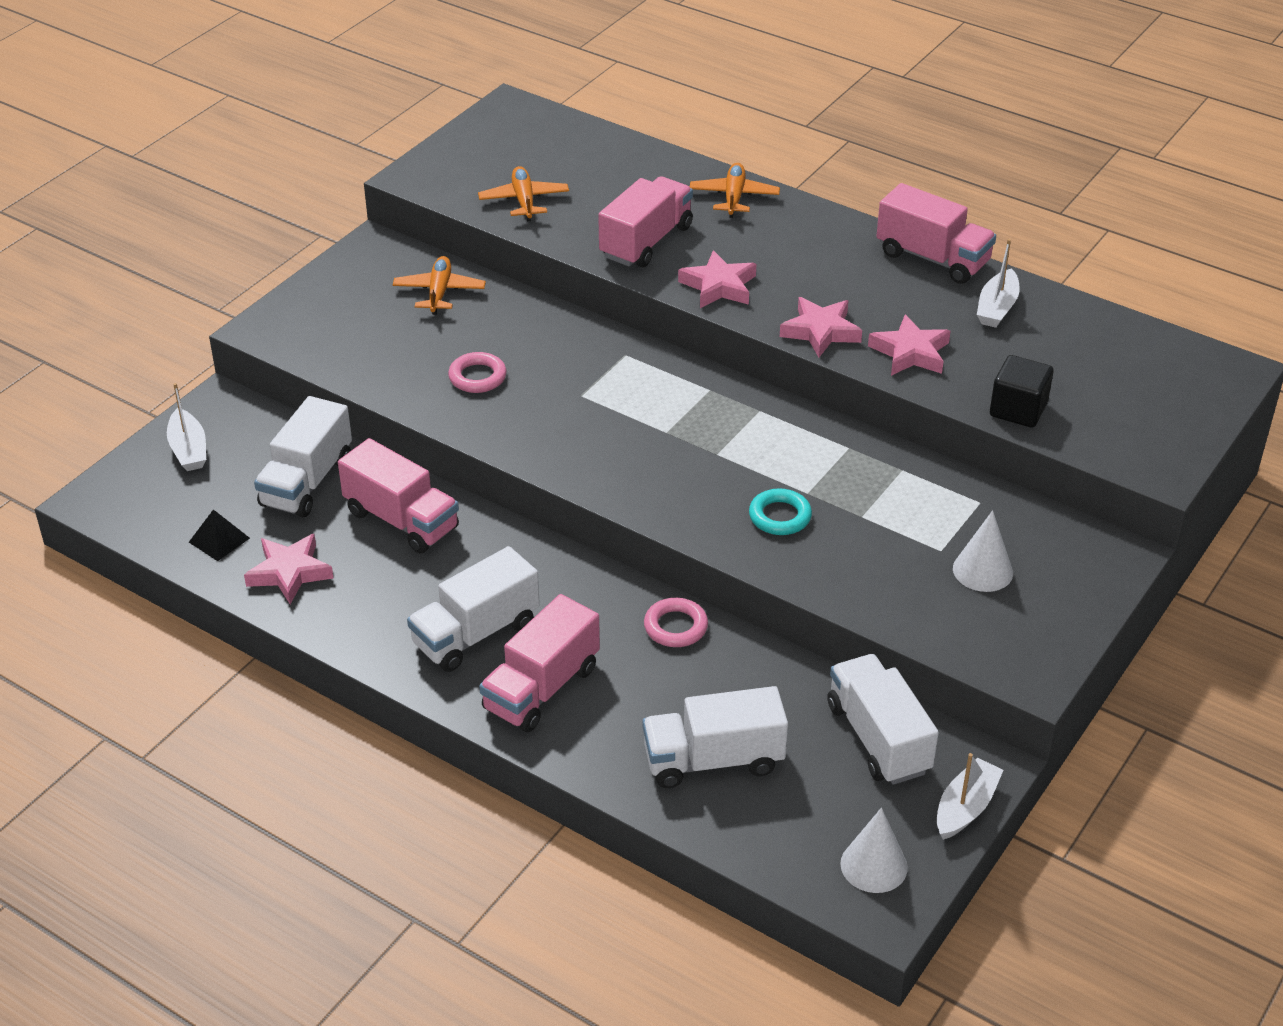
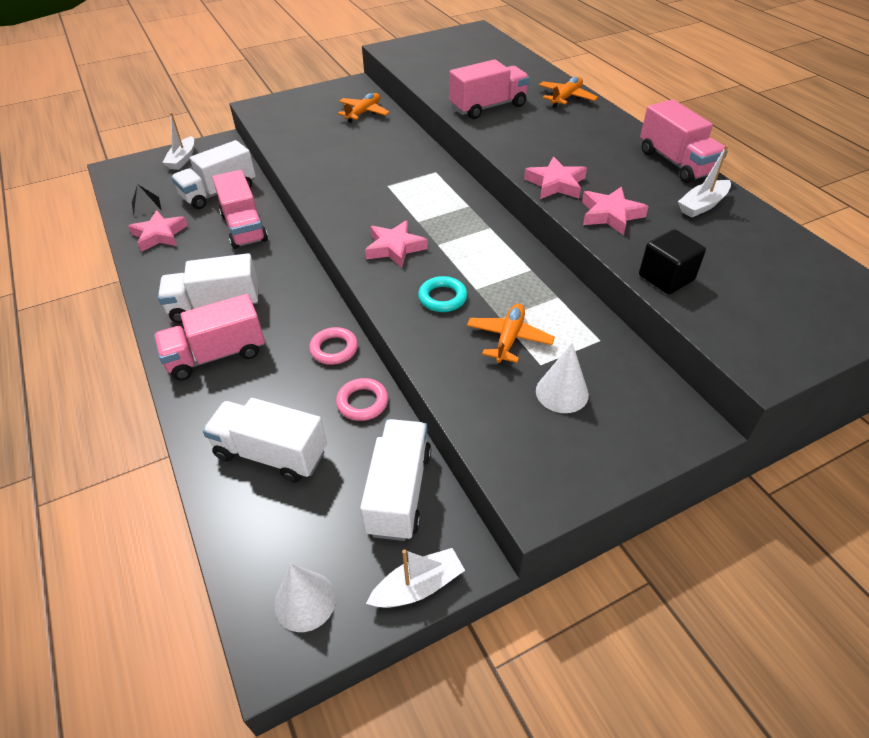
camera: 30 degrees right, 5 degrees up
pink ring [448,352,507,393] -> pink ring moved to [336,378,388,421]
orange plane [478,166,569,221] -> orange plane moved to [467,304,555,364]
pink star [678,250,756,308] -> pink star moved to [365,220,428,268]

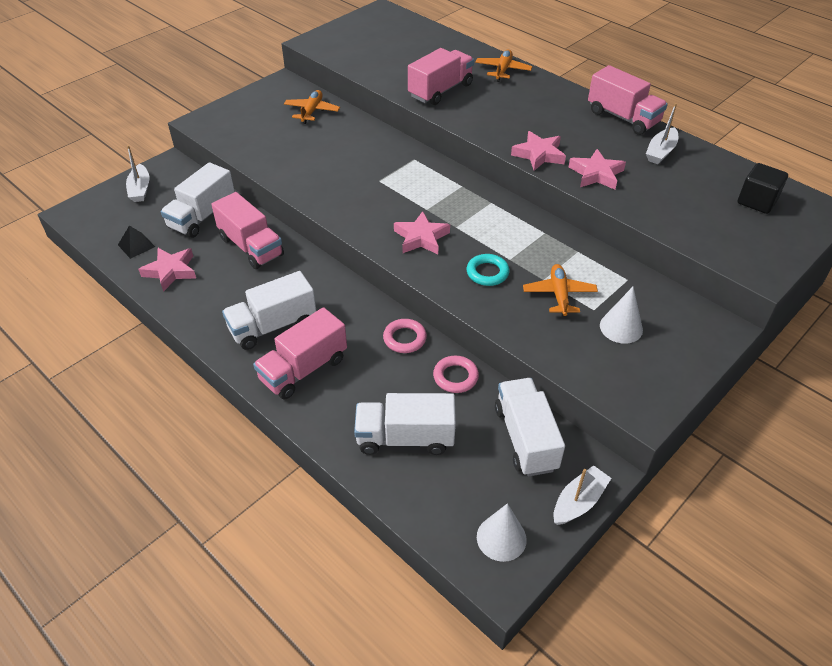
camera: 20 degrees left, 0 degrees up
black cube [639,229,706,294] -> black cube moved to [738,163,788,214]

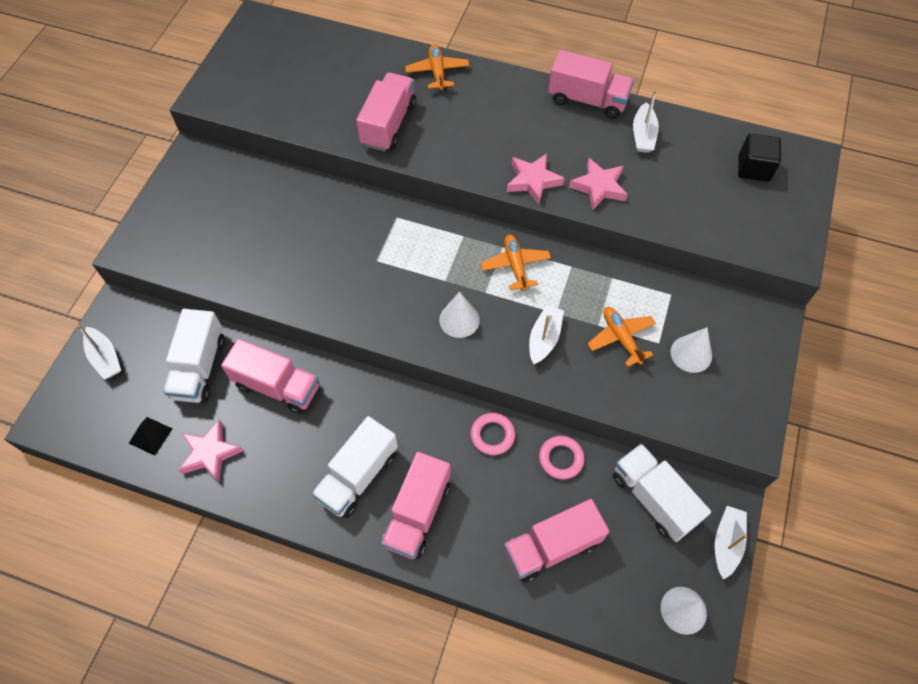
camera: 25 degrees left, 15 degrees up
orange plane [284,90,340,124] -> orange plane moved to [481,234,551,291]
white truck [354,393,456,455] -> pink truck [504,499,609,583]
pink star [394,211,450,254] -> white cone [439,292,480,338]
turquoise ring [467,254,509,286] -> white boat [529,305,564,364]

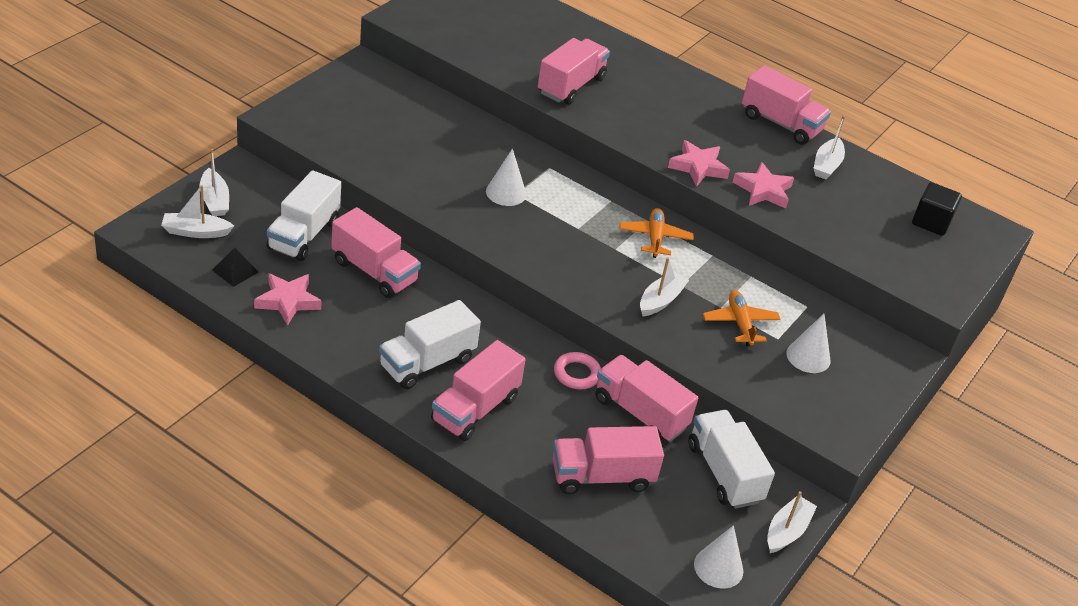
camera: 10 degrees right, 20 degrees down
orange plane [405,44,469,91] -> none
white cone [439,292,480,338] -> white cone moved to [486,149,527,206]
pink ring [539,436,585,479] -> pink truck [595,355,698,442]
none -> white boat [161,185,234,238]

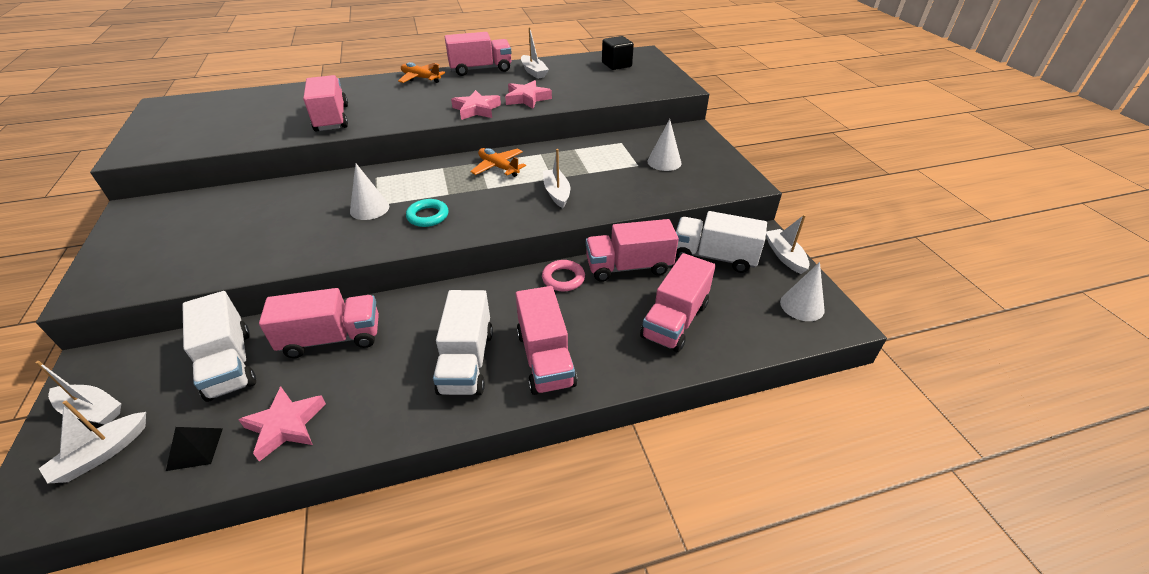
camera: 45 degrees left, 0 degrees up
orange plane [703,290,781,346] -> orange plane moved to [398,62,445,83]
none -> turquoise ring [406,199,448,227]

